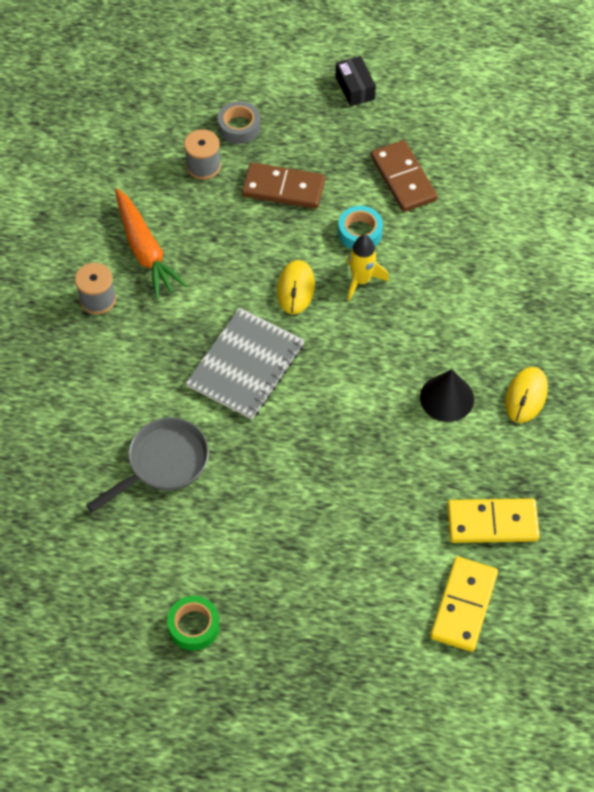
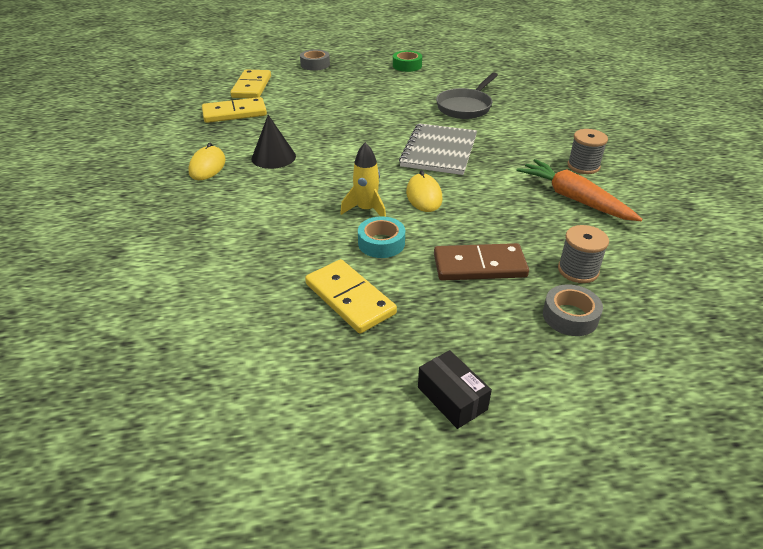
camera: 165 degrees right, 20 degrees down
brown domino [371,140,438,212] -> yellow domino [305,259,397,334]
none -> grey tape [300,49,330,71]

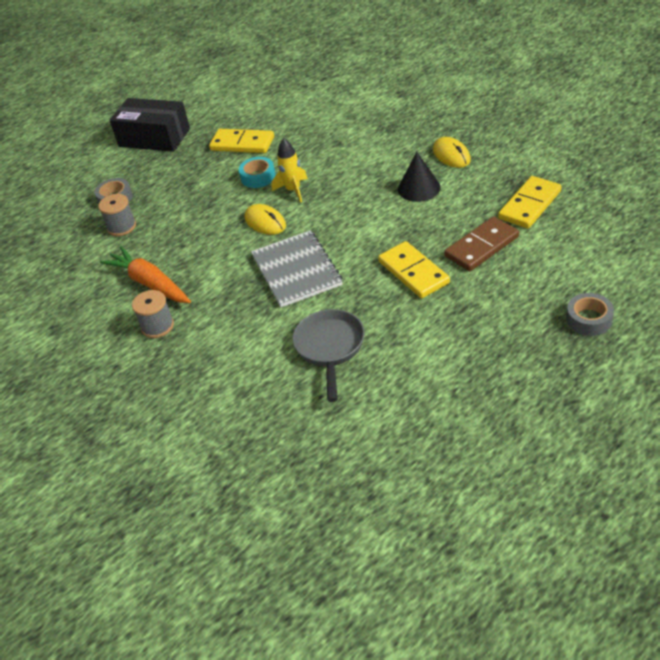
camera: 150 degrees right, 5 degrees up
yellow domino [230,70,271,98] -> yellow domino moved to [378,241,450,298]
green tape [393,50,422,72] -> none
black box [418,350,492,429] -> black box [110,98,190,152], size x1.92
brown domino [434,243,529,281] -> brown domino moved to [444,216,519,271]
orange carrot [516,159,642,221] -> orange carrot turned 150 degrees counterclockwise [100,246,191,303]

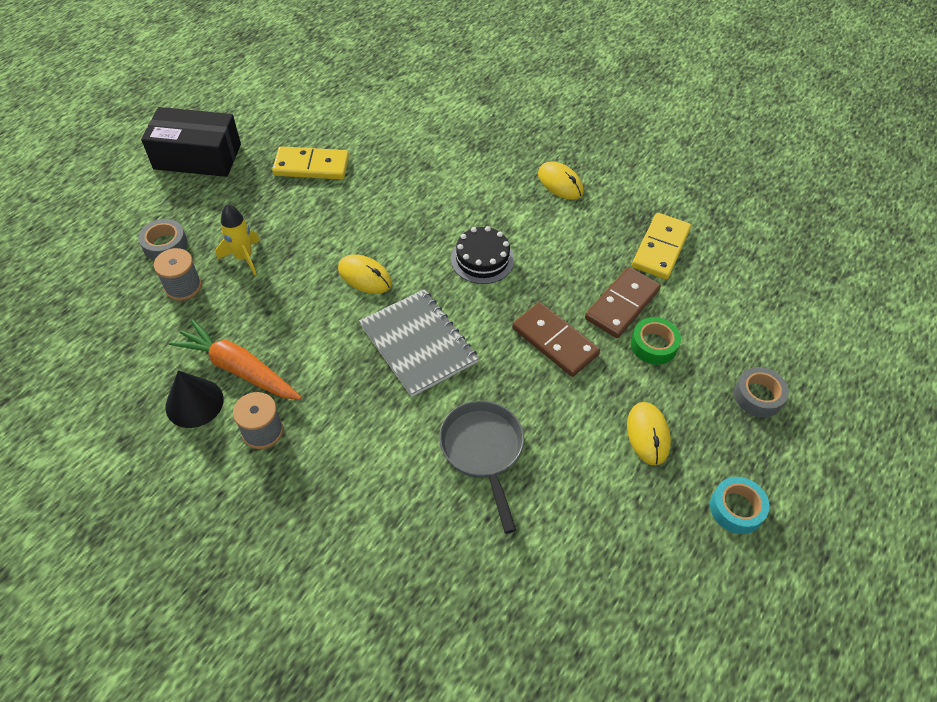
camera: 20 degrees left, 10 degrees up
turquoise tape [239,157,276,188] -> turquoise tape moved to [710,477,770,534]
yellow rocket [271,138,308,203] -> yellow rocket moved to [216,204,260,276]
yellow domino [378,241,450,298] -> brown domino [512,302,600,377]
black cone [398,152,441,202] -> black cone moved to [165,371,224,428]
none -> black cake [451,226,514,284]
none -> yellow mouse [627,402,671,466]
none -> green tape [631,317,681,365]

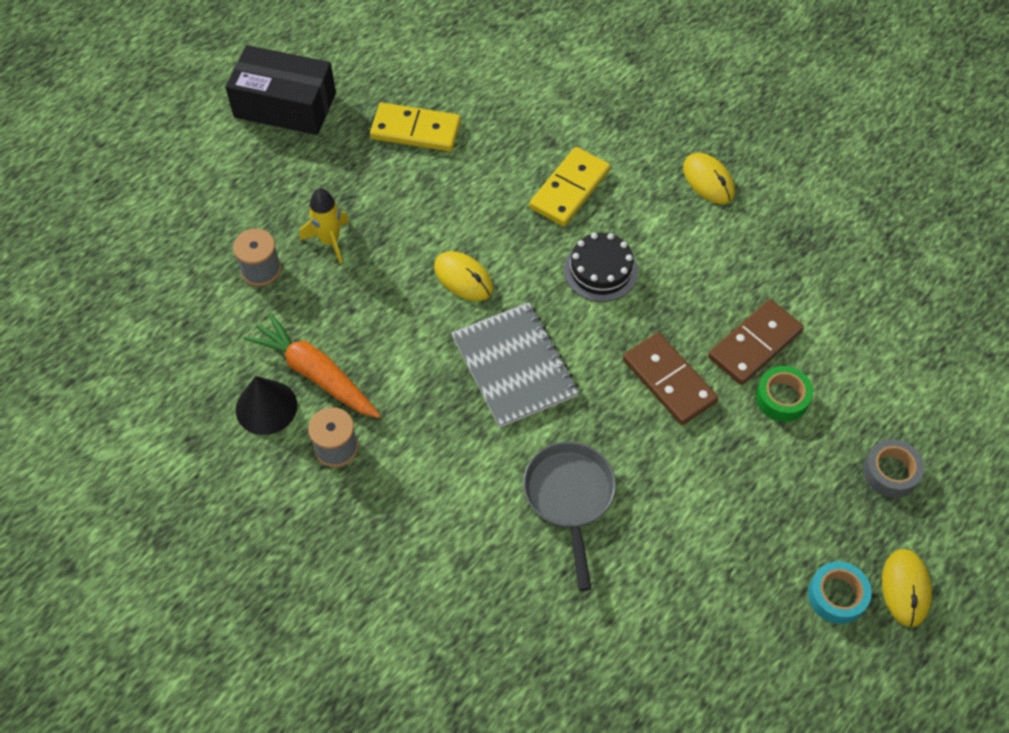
camera: 10 degrees right, 5 degrees up
grey tape [138,219,187,261] -> none
yellow mouse [627,402,671,466] -> yellow mouse moved to [882,549,932,627]
yellow domino [632,213,691,279] -> yellow domino moved to [529,147,610,226]

